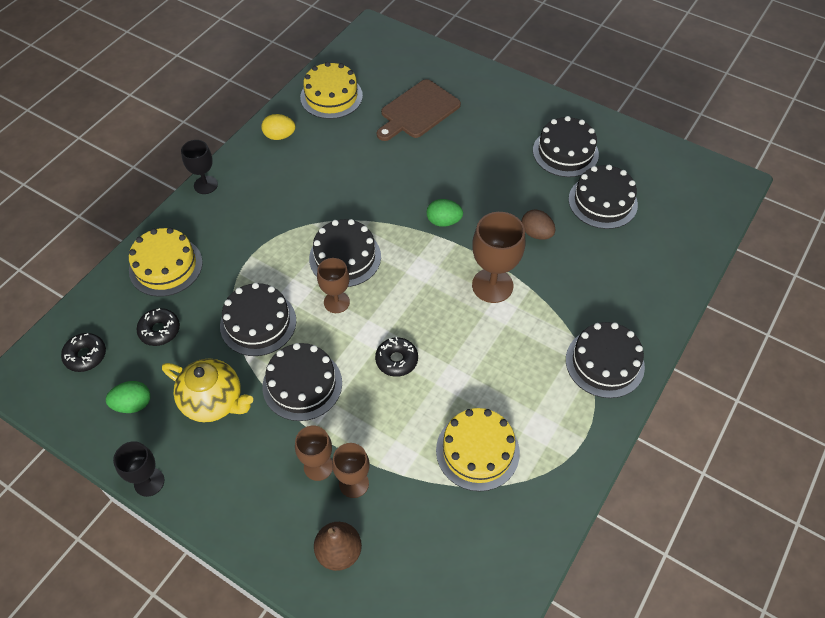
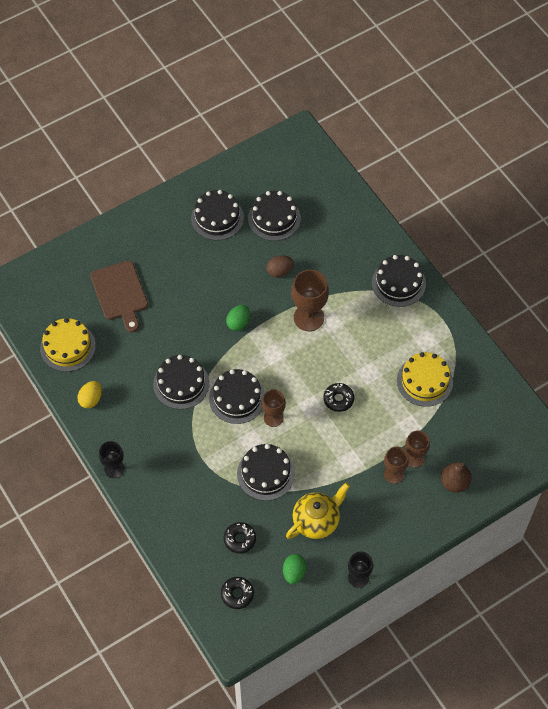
camera: 65 degrees left, 5 degrees up
yellow cake [129,228,203,297] -> none
black cake [262,343,342,421] -> black cake moved to [153,355,209,409]

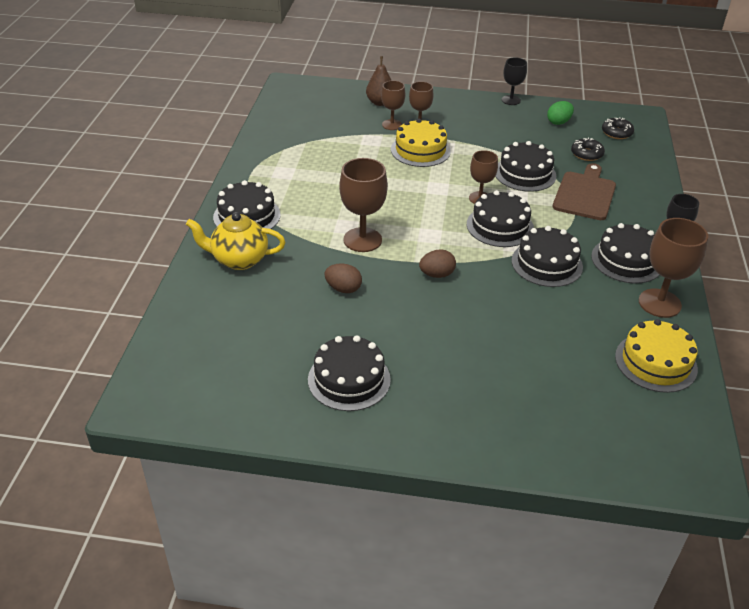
camera: 140 degrees left, 20 degrees down
yellow egg [77,381,102,408] -> brown goblet [639,218,708,318]
brown cutting board [90,261,148,333] -> brown cutting board moved to [553,163,616,220]
green egg [226,305,250,331] -> brown egg [419,249,456,278]
black cake [248,191,301,241] -> black cake moved to [591,223,659,283]
yellow teapot [286,483,350,539] -> yellow teapot moved to [186,212,285,270]
black donut [323,383,354,412] -> none
yellow cake [397,352,453,407] -> yellow cake moved to [391,119,451,167]

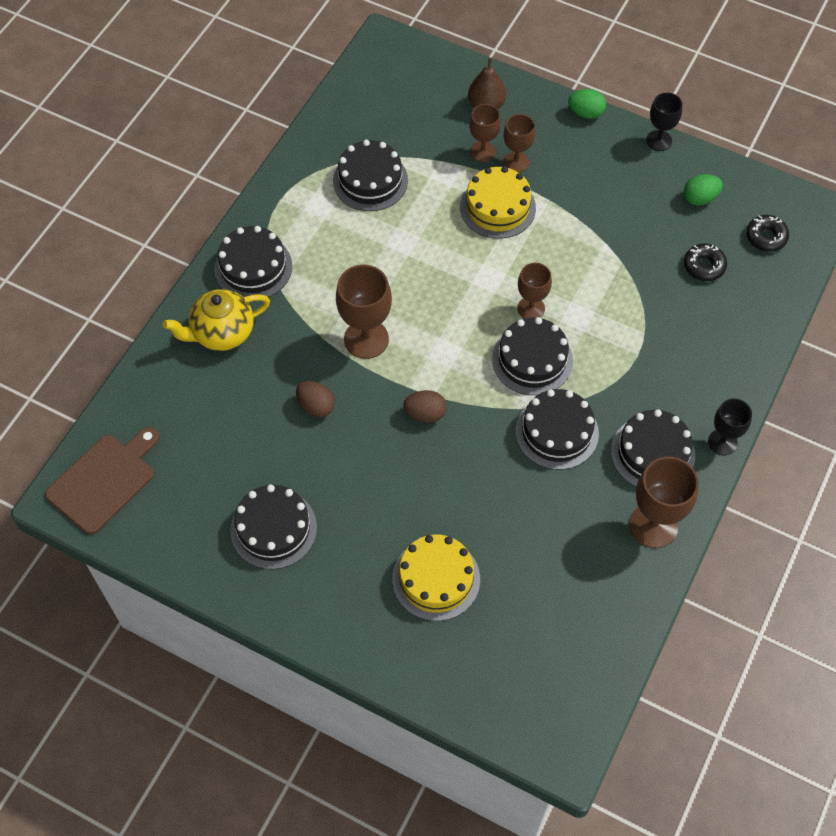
camera: 20 degrees right, 20 degrees up
yellow teapot [186,212,285,270] -> yellow teapot turned 45 degrees counterclockwise [163,289,270,351]
black cake [495,141,556,192] -> black cake moved to [333,140,408,211]
brown cutting board [553,163,616,220] -> brown cutting board moved to [45,427,160,535]
yellow cake [615,319,698,393] -> yellow cake moved to [392,535,480,621]
none -> green egg [568,89,606,119]

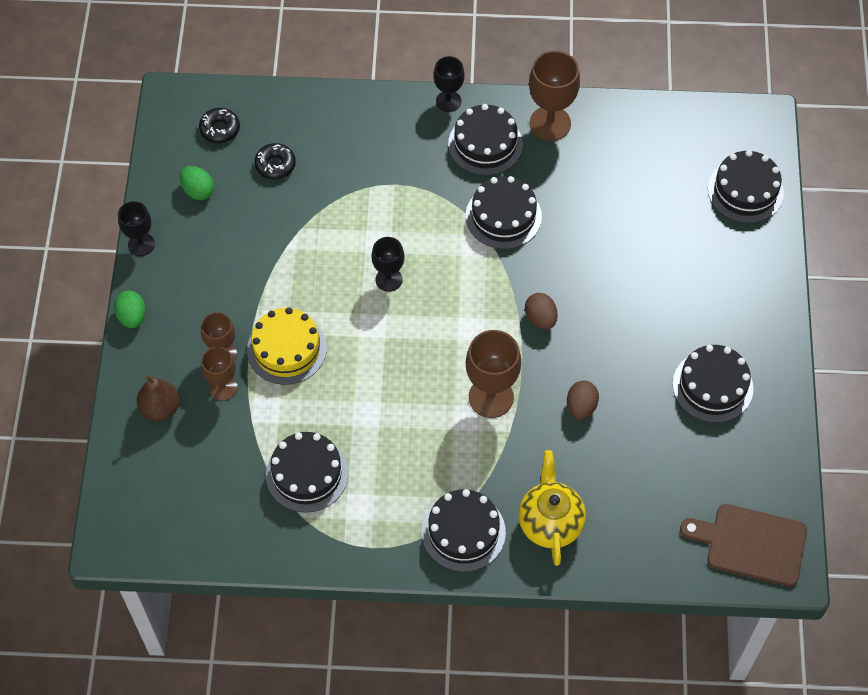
camera: 115 degrees left, 0 degrees up
yellow teapot [163,289,270,351] -> yellow teapot turned 135 degrees counterclockwise [519,450,586,566]
yellow cake [392,535,480,621] -> none
black cake [492,317,573,395] -> black cake moved to [708,150,784,223]
brown goblet [517,263,552,319] -> black goblet [371,237,404,292]

